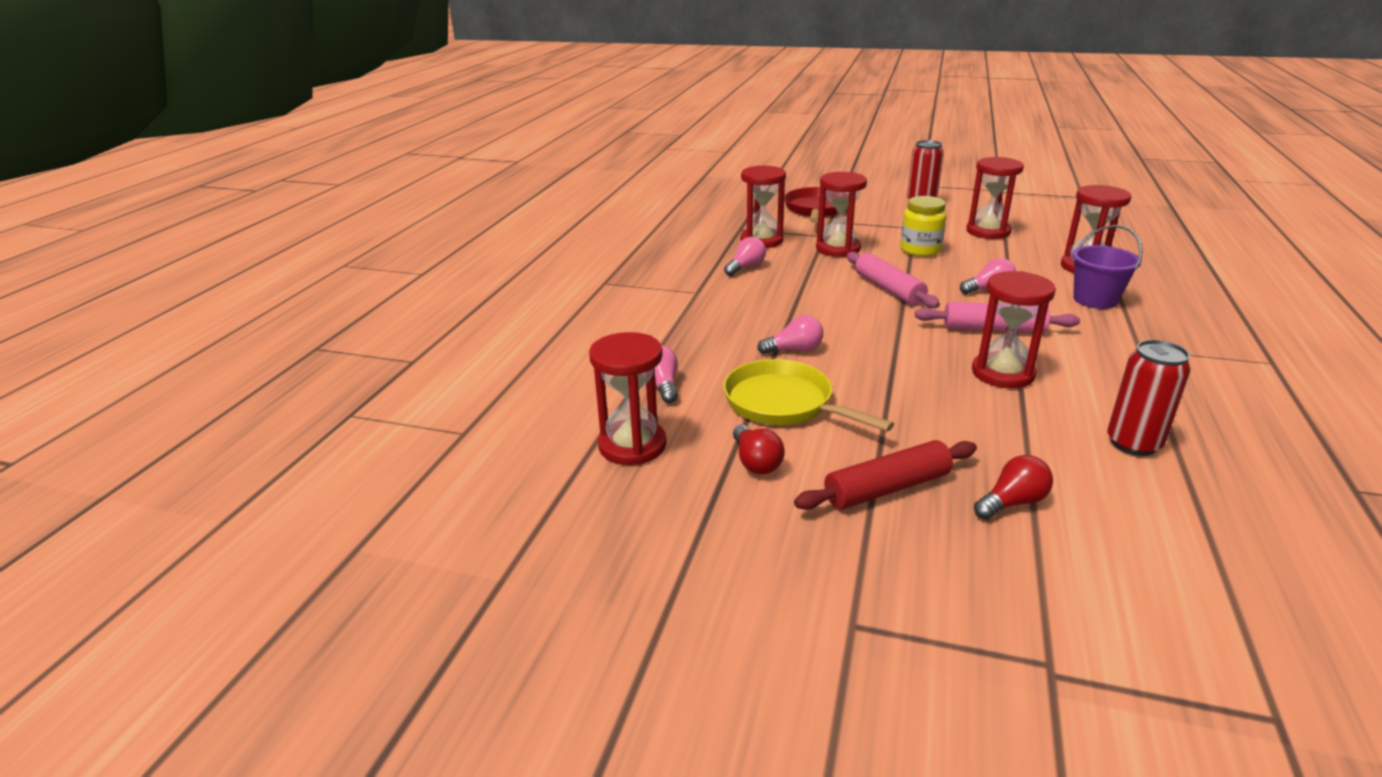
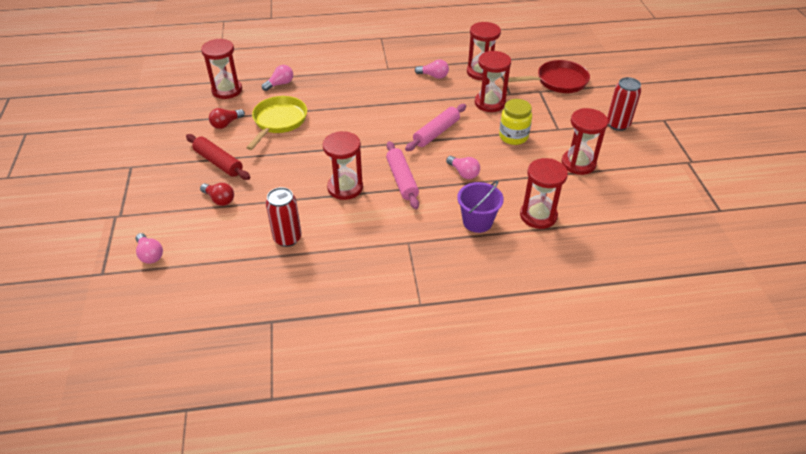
camera: 65 degrees right, 15 degrees up
pink light bulb [757,315,823,354] -> pink light bulb moved to [135,233,163,264]

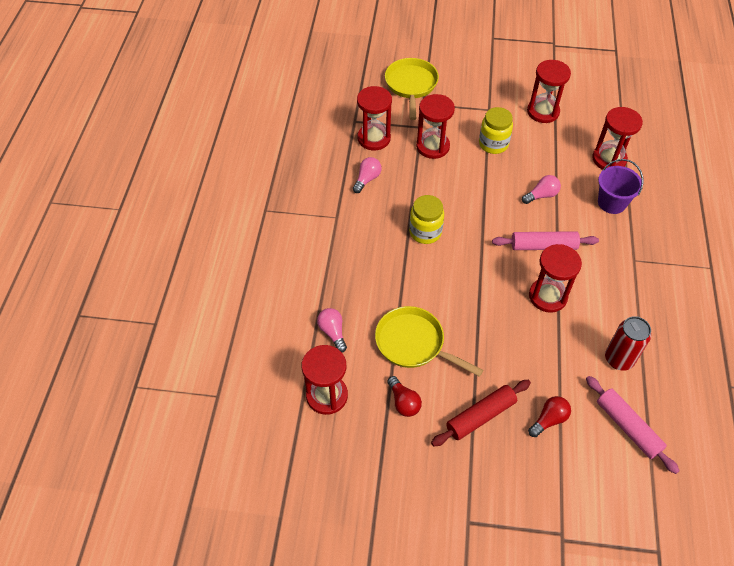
camera: 75 degrees left, 10 degrees up
pink light bulb [135,233,163,264] -> none
pink rolling pin [405,104,466,151] -> pink rolling pin moved to [586,376,679,474]
red pan [508,60,590,93] -> yellow pan [385,58,439,120]
red can [607,77,641,131] -> none
none -> yellow jar [409,195,444,244]

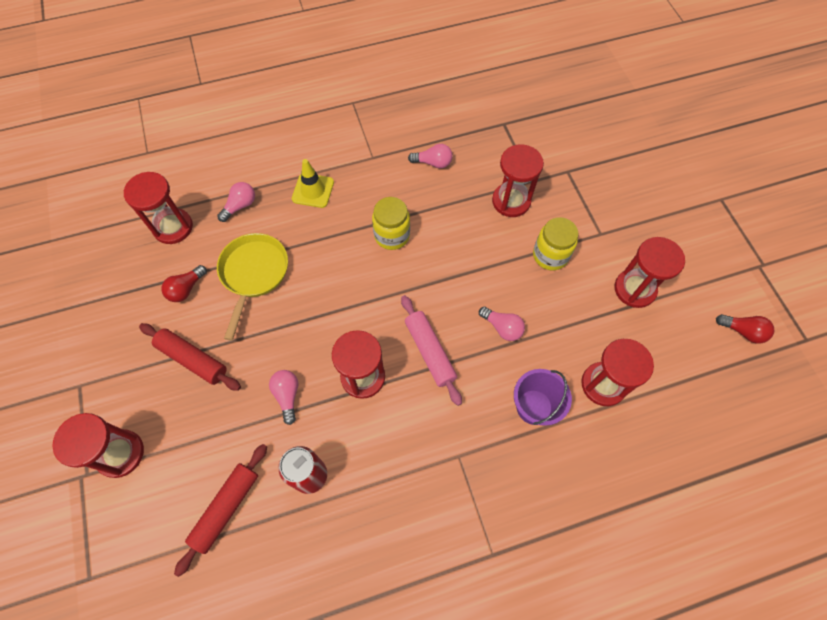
camera: 65 degrees right, 10 degrees up
red hourglass [357,86,392,150] -> red hourglass moved to [52,413,144,478]
yellow pan [385,58,439,120] -> none
red light bulb [528,396,571,437] -> red light bulb moved to [716,314,774,344]
pink rolling pin [586,376,679,474] -> red rolling pin [174,444,267,577]
none -> pink light bulb [269,370,299,425]
none -> yellow traffic cone [292,159,334,208]

